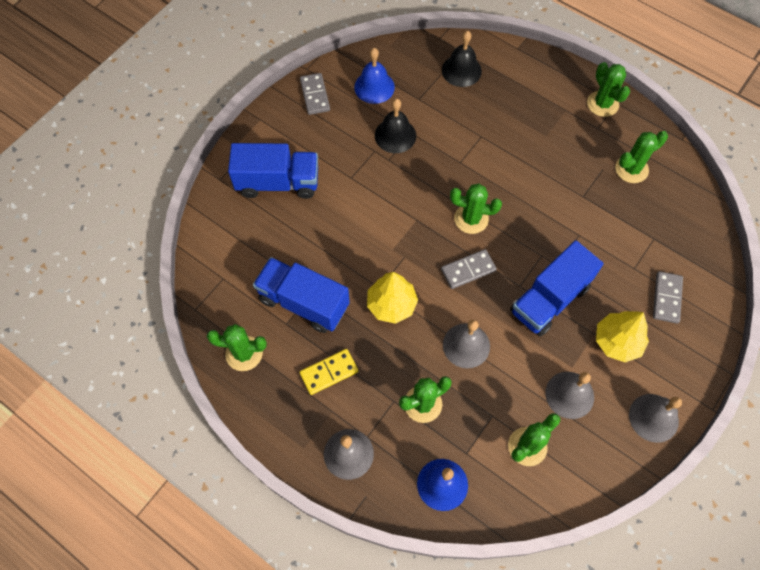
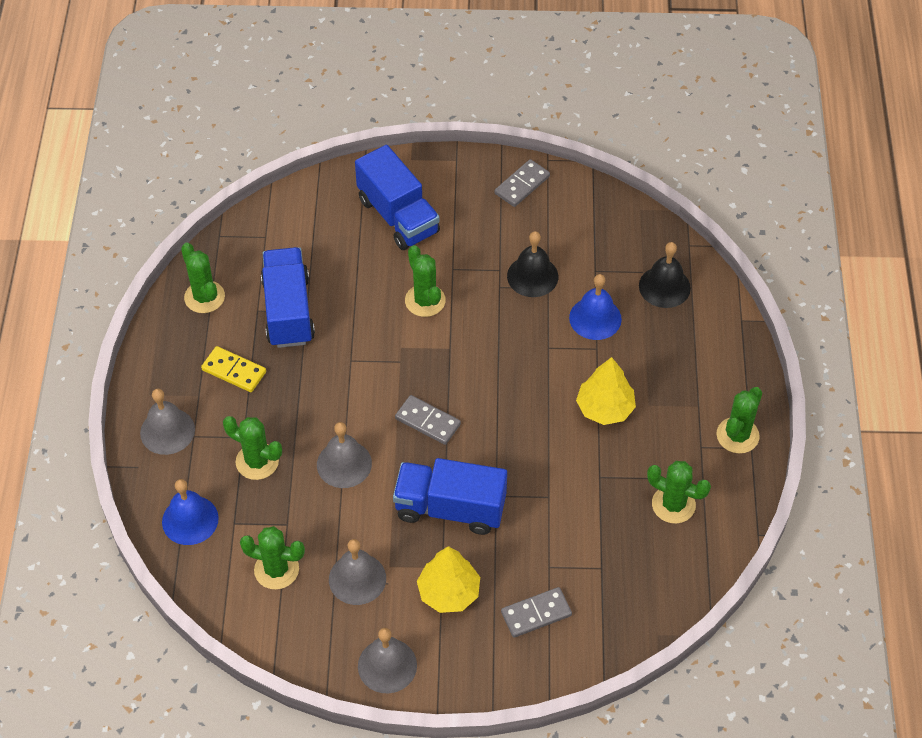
camera: 55 degrees right, 10 degrees down
blue bell [354,48,395,104] -> blue bell moved to [569,274,622,340]
yellow tree [367,272,418,324] -> yellow tree moved to [576,357,636,425]
green cactus [450,183,502,234] -> green cactus moved to [405,245,446,317]

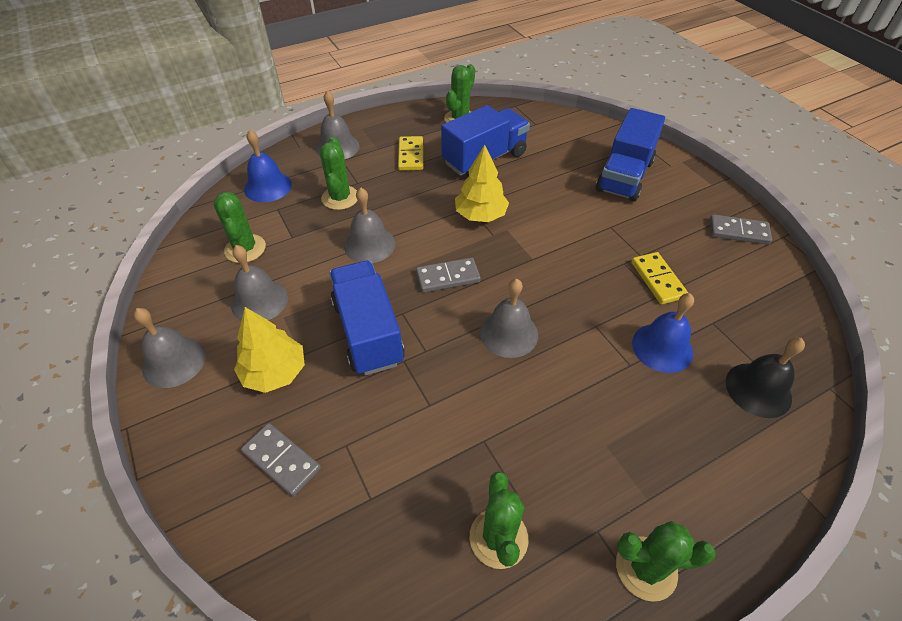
camera: 60 degrees right, 5 degrees down
grey domino [395,395,461,445] -> grey domino turned 75 degrees clockwise [416,258,481,292]
green cactus [405,245,446,317] -> none
black bell [507,231,558,297] -> yellow domino [631,252,688,304]
yellow tree [576,357,636,425] -> yellow tree moved to [455,145,509,222]
none -> grey bell [480,279,538,358]

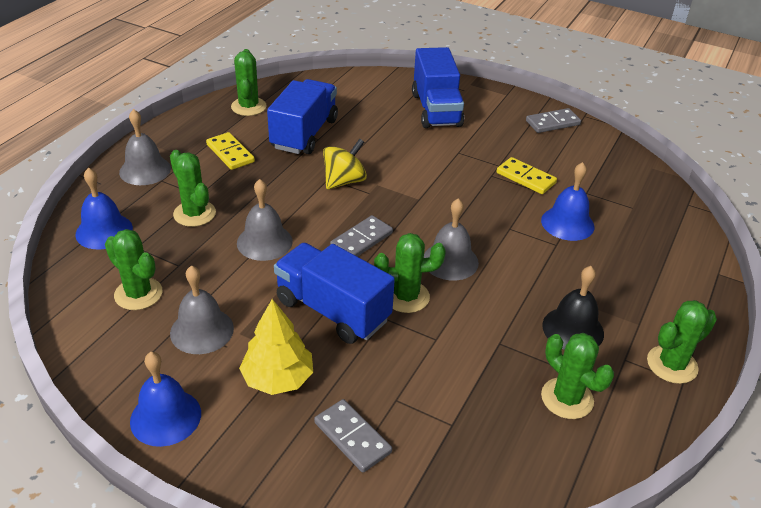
camera: 35 degrees left, 10 degrees down
grey bell [134,308,206,388] -> blue bell [130,352,201,447]
grey domino [241,423,321,496] -> grey domino turned 45 degrees clockwise [314,399,392,473]
yellow tree [455,145,509,222] -> yellow spinning top [323,139,367,189]
black bell [726,337,805,418] -> black bell moved to [542,266,604,350]
none -> green cactus [374,233,446,313]

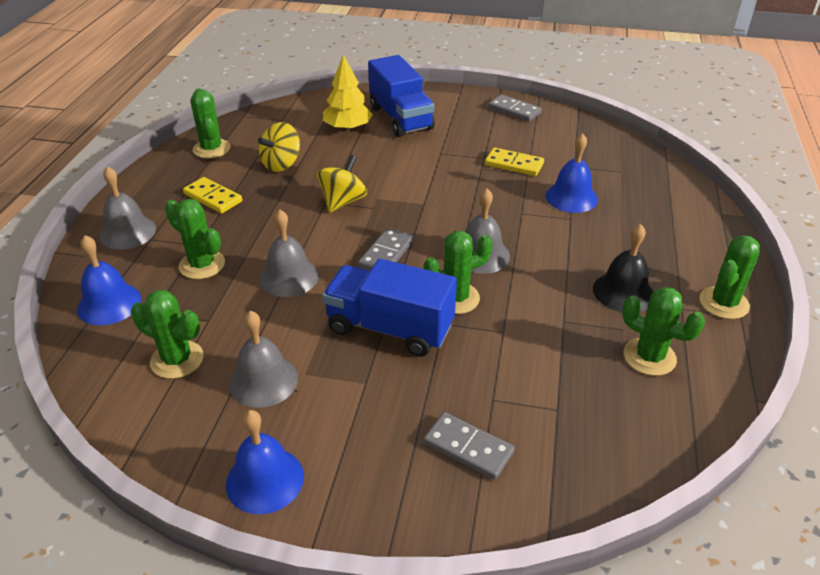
camera: 15 degrees left, 0 degrees up
yellow tree [239,299,313,395] -> yellow tree moved to [323,55,373,131]
blue truck [267,79,338,154] -> yellow spinning top [258,122,300,172]
grey domino [526,108,581,133] -> grey domino turned 75 degrees clockwise [488,94,542,122]

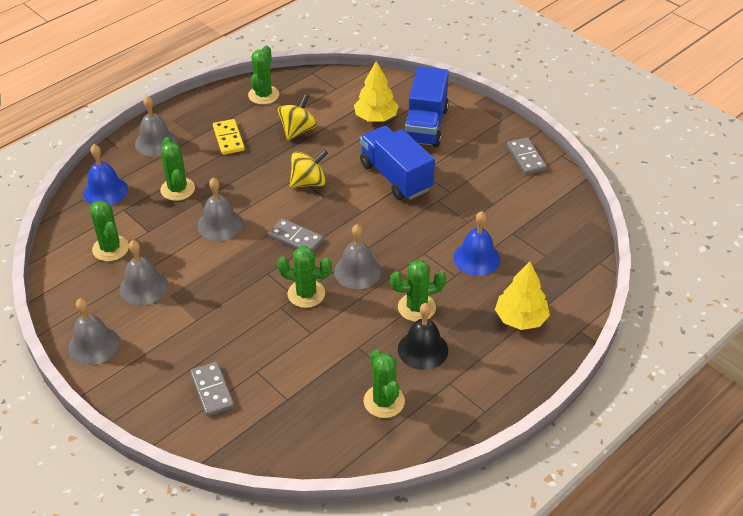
camera: 35 degrees right, 5 degrees up
blue bell [226,410,304,514] -> grey bell [68,298,120,365]
yellow spinning top [258,122,300,172] -> yellow spinning top turned 135 degrees clockwise [278,94,317,140]
blue truck [322,259,457,357] -> blue truck moved to [360,126,435,200]
grey domino [358,228,414,271] -> grey domino turned 60 degrees clockwise [268,218,324,251]
yellow domino [485,147,544,176] -> none
green cactus [699,235,760,319] -> green cactus moved to [390,259,446,322]
none -> yellow tree [495,262,550,330]

